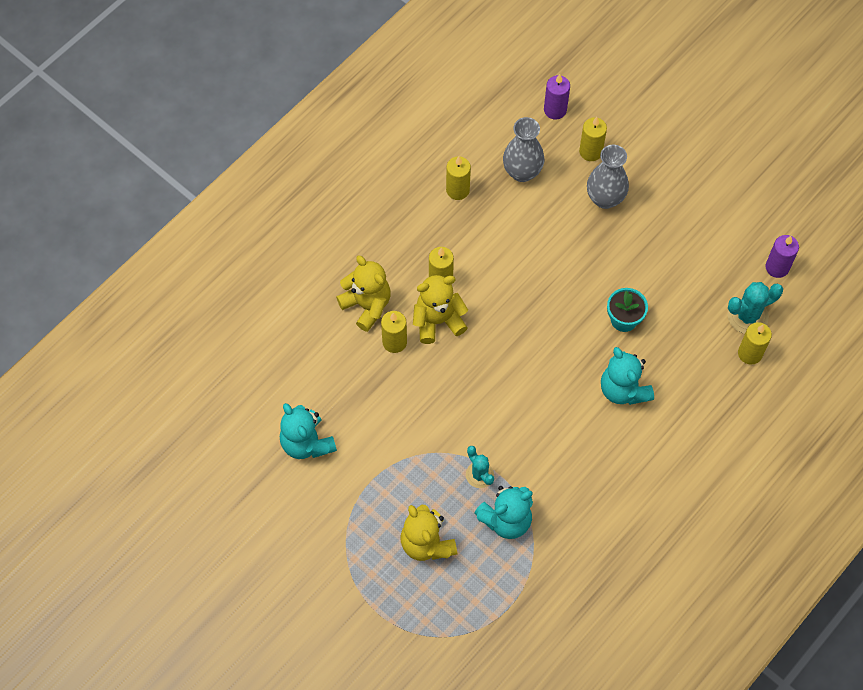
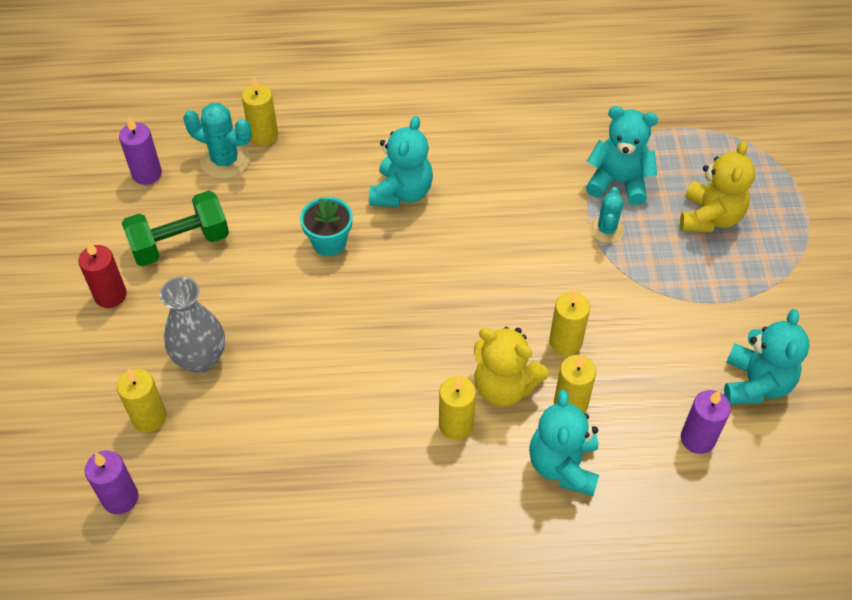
camera: 135 degrees left, 10 degrees down
yellow teddy bear [336,255,391,332] -> turquoise teddy bear [529,390,599,496]
yellow candle [446,156,471,200] -> yellow candle moved to [549,290,590,356]
grey vase [503,117,544,182] -> none
none -> red candle [78,241,127,308]
none -> green dumbbell [122,191,229,266]
none -> purple candle [681,390,731,454]

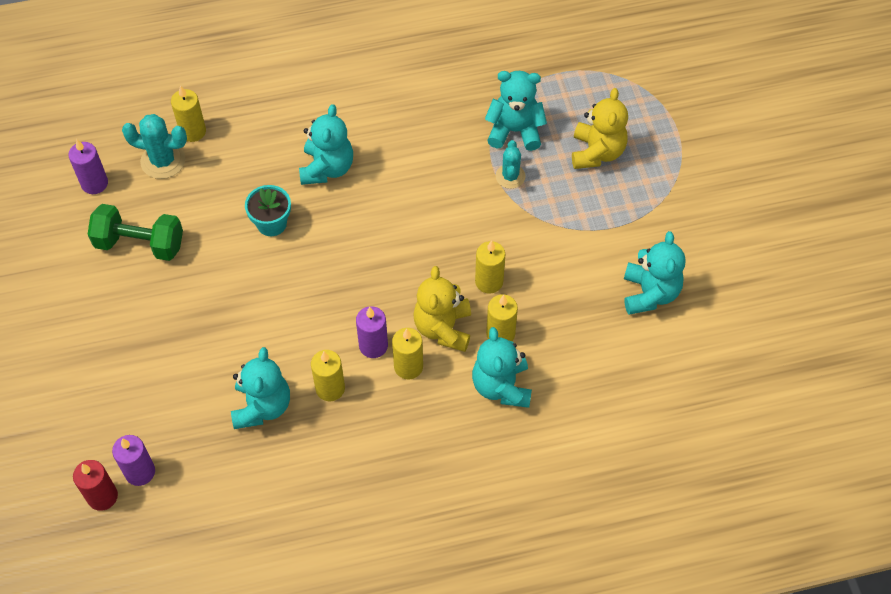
camera: 10 degrees left, 5 degrees up
red candle [78,241,127,308] -> red candle moved to [73,460,118,511]
yellow candle [117,368,167,433] -> yellow candle moved to [311,350,345,401]
green dumbbell [122,191,229,266] -> green dumbbell turned 45 degrees clockwise [88,204,183,261]
grey vase [160,277,225,373] -> none
yellow teddy bear [474,327,549,407] -> yellow teddy bear turned 75 degrees clockwise [413,266,471,352]
purple candle [681,390,731,454] -> purple candle moved to [356,306,388,358]
none -> turquoise teddy bear [231,347,290,429]

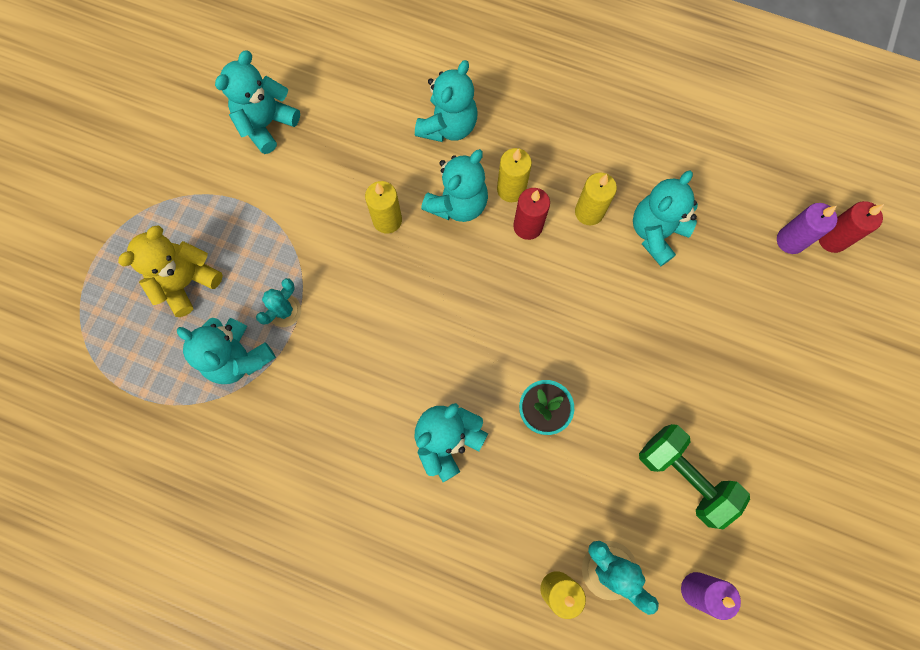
camera: 145 degrees left, 15 degrees up
purple candle [356,306,388,358] -> red candle [513,188,550,240]
yellow teddy bear [413,266,471,352] -> turquoise teddy bear [421,149,488,222]
yellow candle [486,294,518,341] -> none

